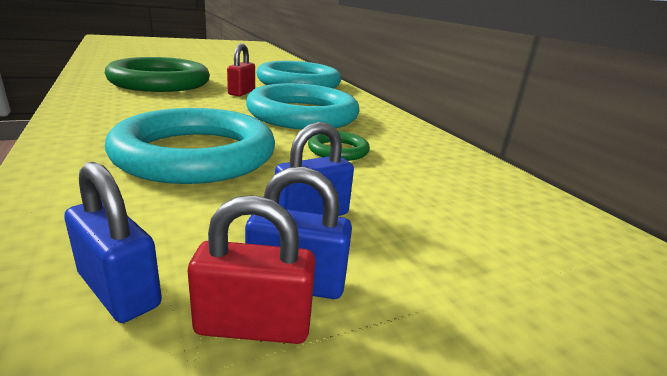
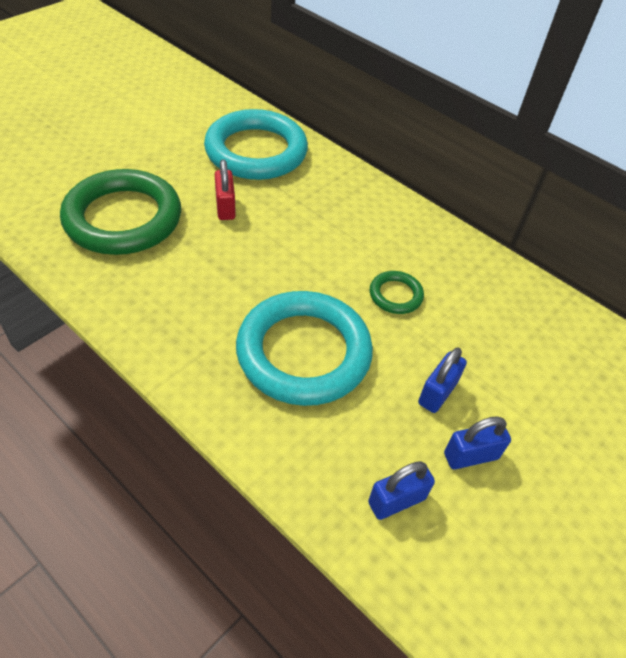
camera: 25 degrees left, 25 degrees up
blue padlock [64,162,162,323] -> blue padlock turned 45 degrees counterclockwise [368,461,435,520]
red padlock [188,195,316,344] -> none
turquoise ring [246,83,360,129] -> none

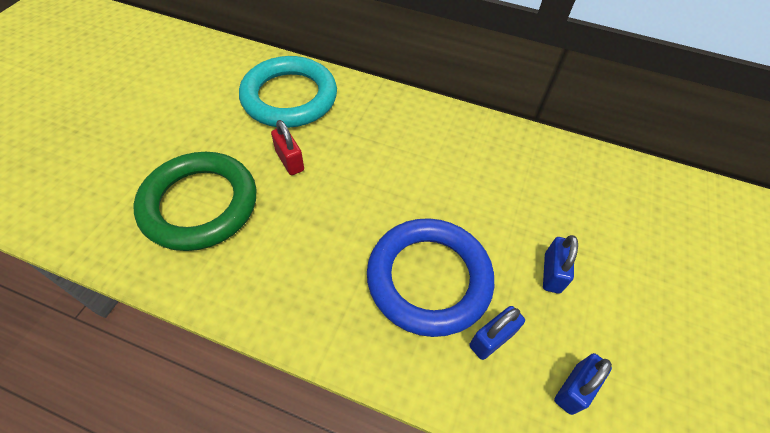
camera: 20 degrees left, 5 degrees up
turquoise ring [236,291,373,406] -> blue ring [367,218,494,337]
green ring [370,271,424,314] -> none
blue padlock [444,416,511,469] -> blue padlock moved to [469,306,525,360]

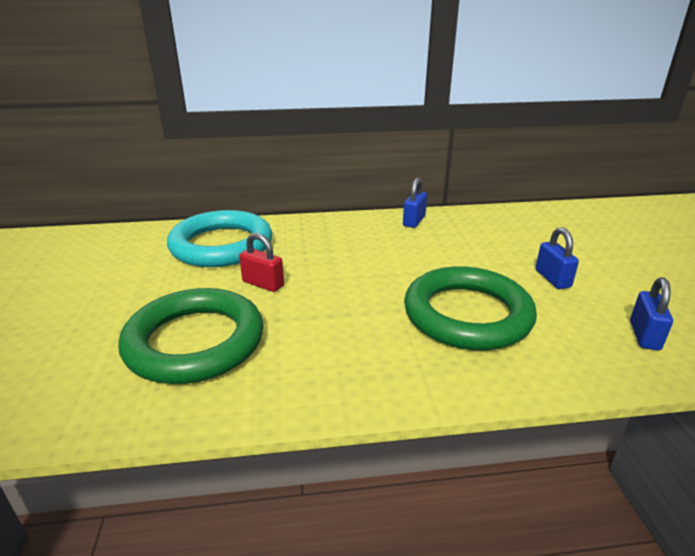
camera: 25 degrees left, 25 degrees down
blue ring [367,218,494,337] -> green ring [404,266,537,350]
blue padlock [469,306,525,360] -> blue padlock moved to [403,178,427,228]

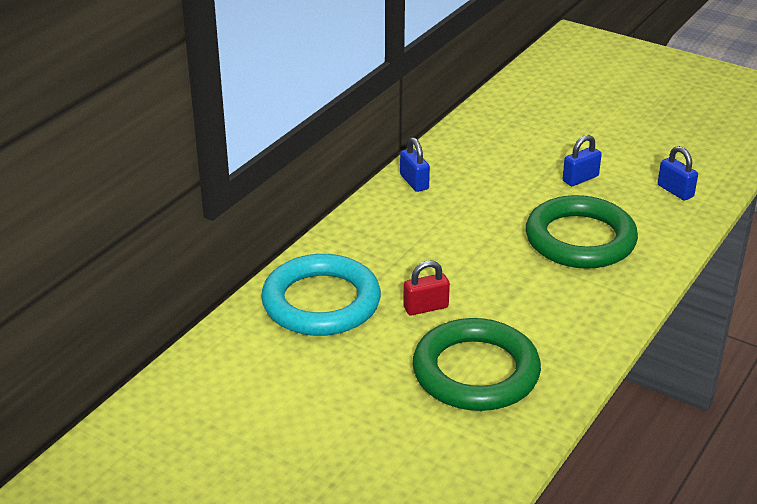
camera: 50 degrees left, 5 degrees up
blue padlock [536,227,579,289] -> blue padlock turned 60 degrees counterclockwise [562,135,602,186]

